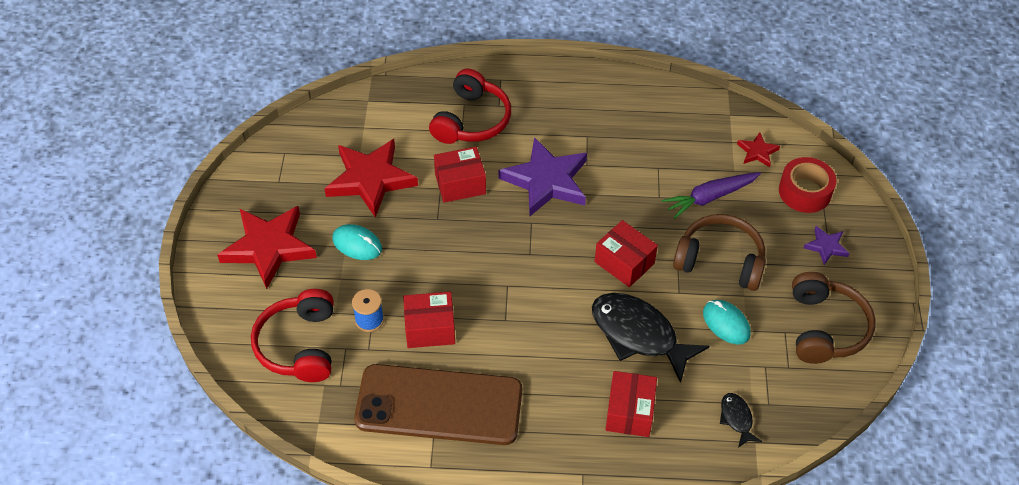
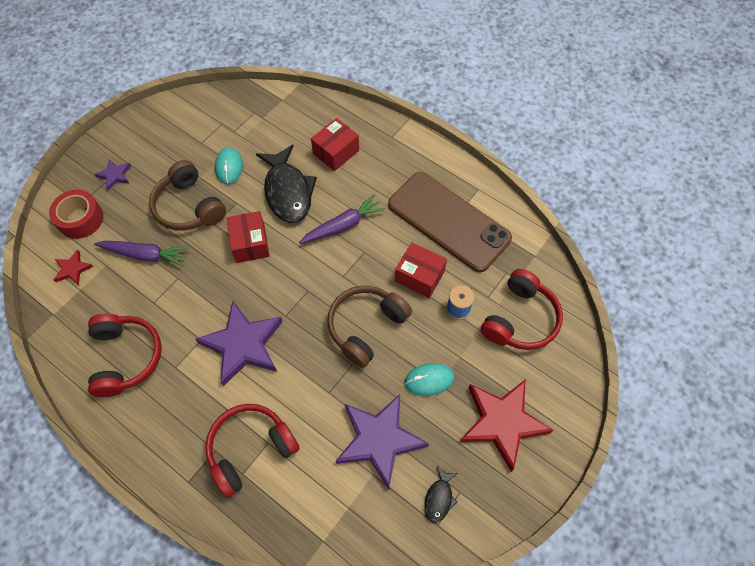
camera: 145 degrees left, 10 degrees up
red star [324,139,418,218] -> purple star [336,394,429,489]
turquoise mouse [332,224,382,260] -> turquoise mouse turned 75 degrees counterclockwise [405,363,454,396]
red box [434,147,486,203] -> none
black fish [720,393,762,448] -> black fish moved to [424,466,458,523]
brown headphones [792,272,876,364] -> brown headphones moved to [327,286,412,368]
none -> red headphones [88,314,162,397]
none -> purple carrot [299,194,385,244]

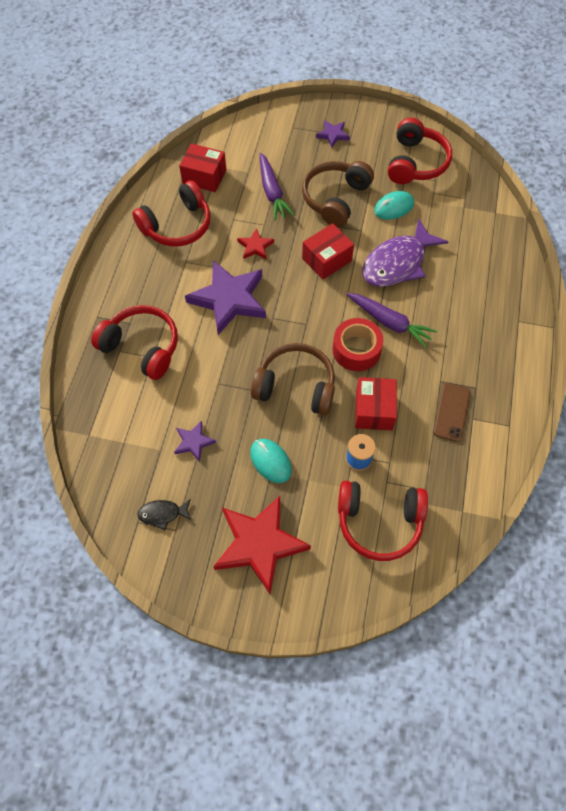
camera: 65 degrees right, 0 degrees up
red tape [49,190,103,239] -> red tape moved to [333,318,384,371]
red star [54,250,93,285] -> red star moved to [237,228,274,259]
black fish [256,145,317,223] -> purple fish [362,218,448,287]
red box [311,118,359,171] -> red box moved to [179,143,226,192]
purple star [336,394,429,489] -> purple star [174,421,216,462], size x0.47
brown phone [388,172,512,272] -> brown phone [434,383,470,442], size x0.44
none -> red headphones [388,118,452,184]

